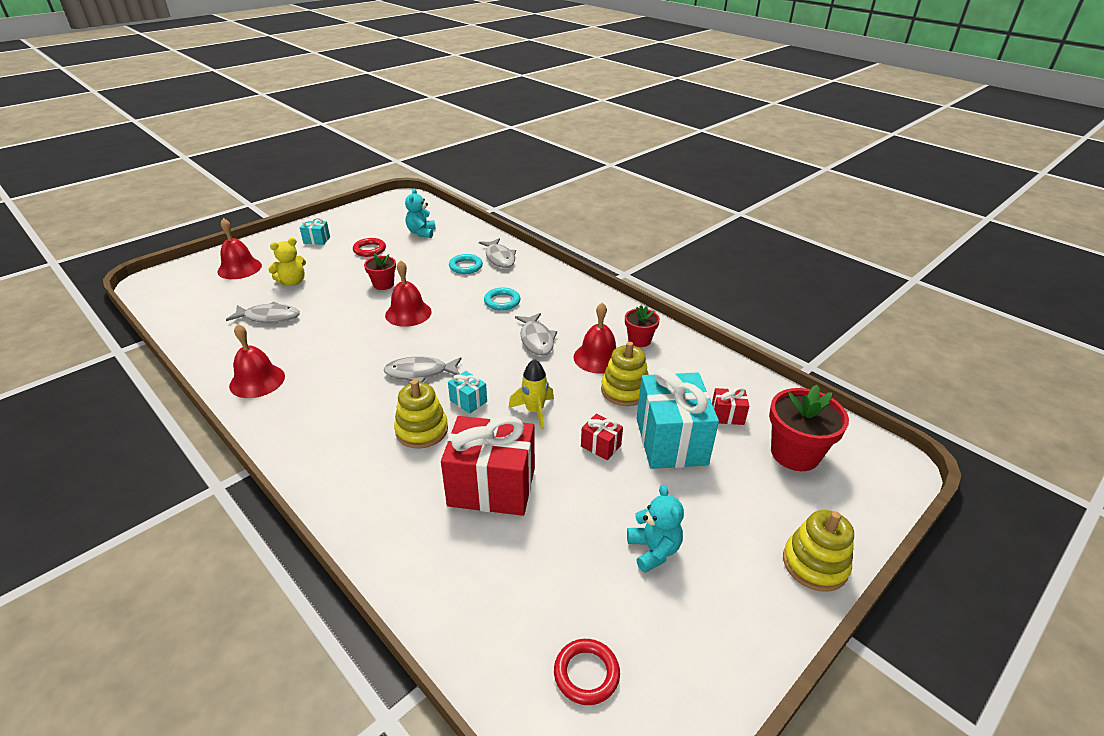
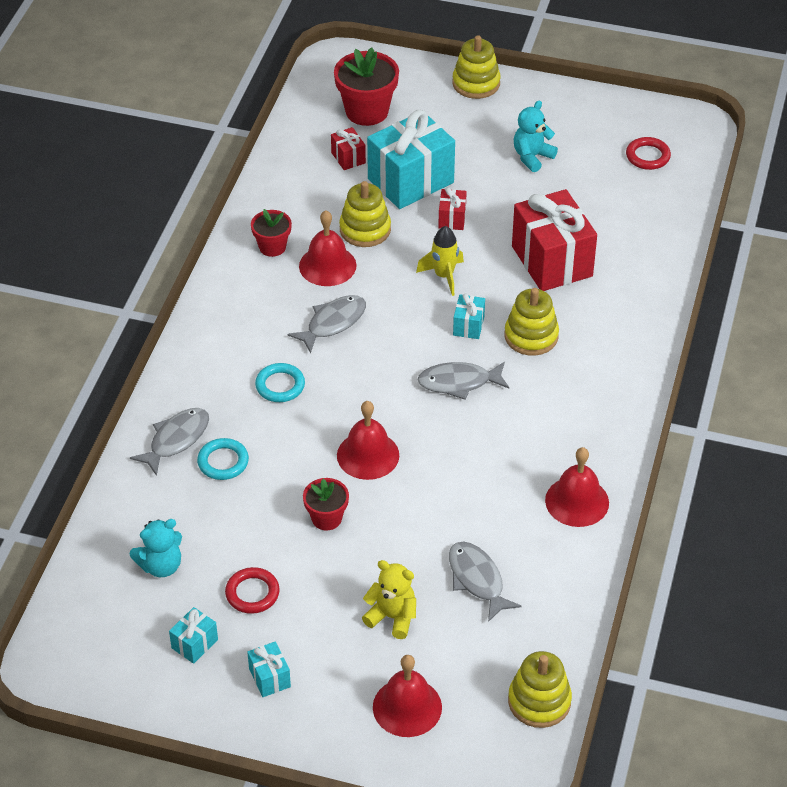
camera: 120 degrees left, 10 degrees up
grey fish [384,357,462,383] -> grey fish turned 120 degrees clockwise [418,362,509,400]
none -> turquoise gift [169,607,218,664]
none -> yellow stacking toy [508,651,572,728]

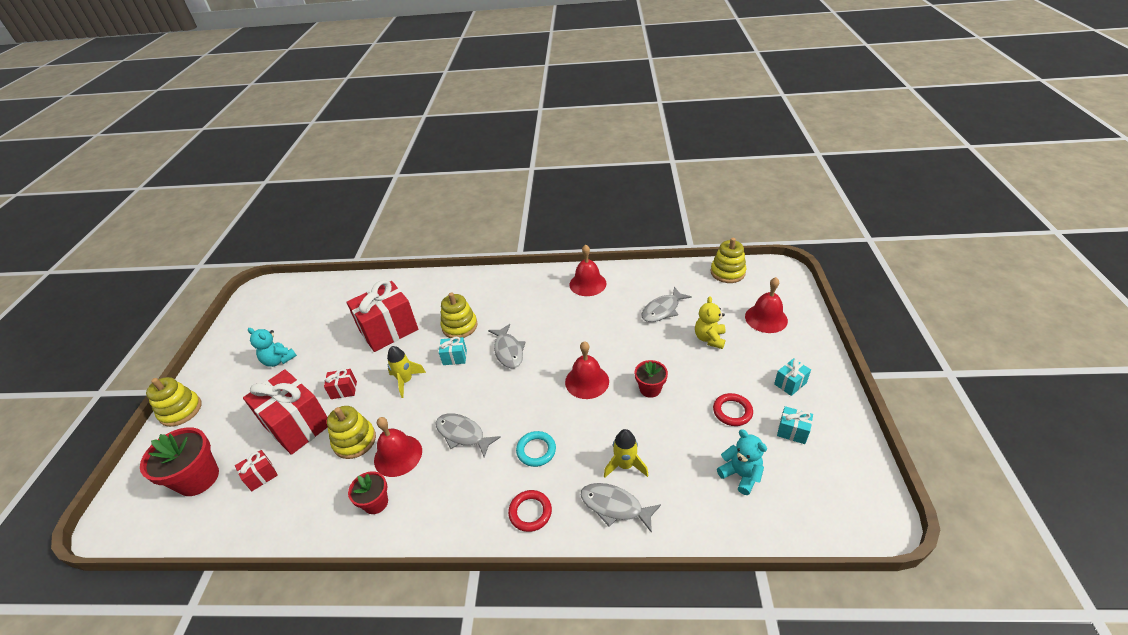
camera: 100 degrees left, 5 degrees down
turquoise ring [197,438,249,480] -> yellow rocket [604,429,648,478]
turquoise gift [367,110,455,209] -> red gift [243,369,328,455]
red ring [626,137,671,170] -> red ring moved to [508,490,552,532]

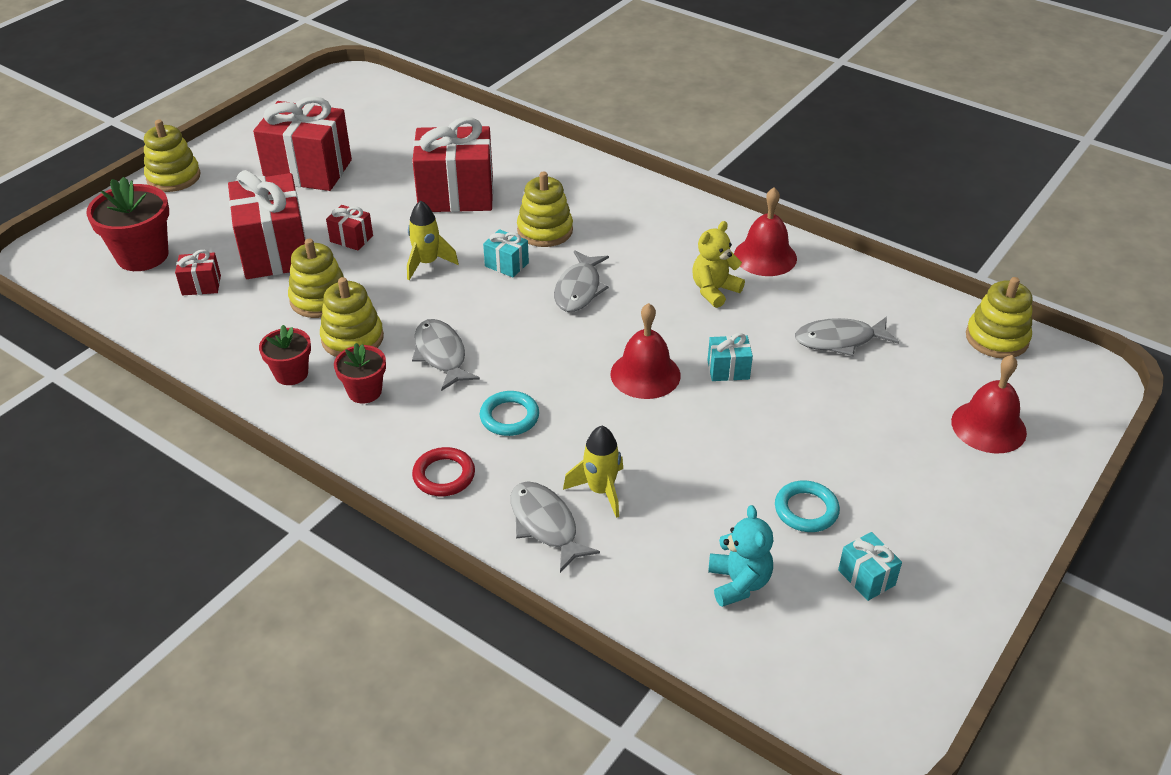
camera: 30 degrees right, 0 degrees up
turquoise teddy bear [248,328,297,367] -> red gift [253,96,352,191]
red bell [374,417,422,477] -> yellow stacking toy [320,277,384,357]
red flower pot [635,360,668,398] -> red flower pot moved to [334,343,386,404]
yellow teddy bear [695,296,725,349] -> yellow teddy bear moved to [692,221,745,308]
red ring [713,393,753,426] -> turquoise ring [775,481,840,532]
turquoise gift [774,358,811,396] -> turquoise gift moved to [707,333,753,381]

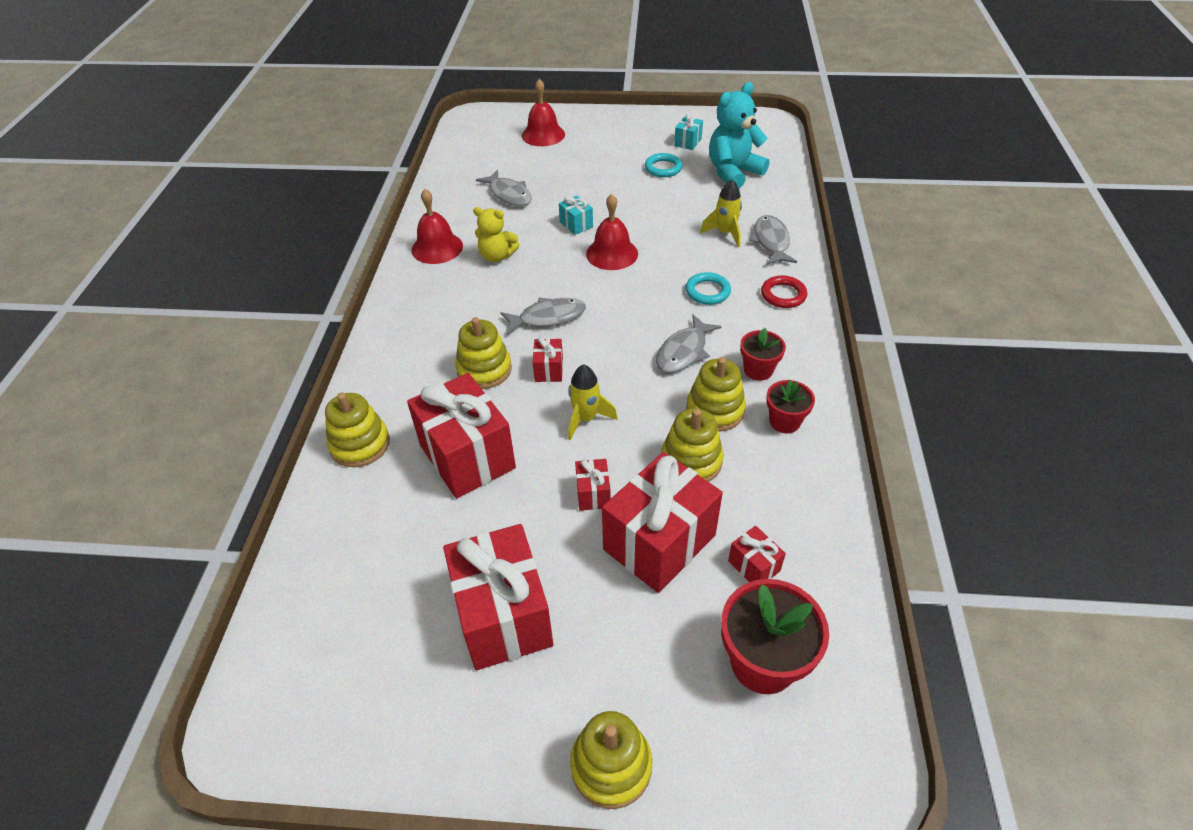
camera: 120 degrees left, 5 degrees up
turquoise gift [483,229,529,277] -> red gift [533,337,563,382]
grey fish [511,481,600,573] -> grey fish turned 150 degrees clockwise [749,215,797,265]
turquoise teddy bear [708,505,773,607] -> turquoise teddy bear [709,82,770,188], size x1.59
yellow stacking toy [966,277,1033,359] -> yellow stacking toy moved to [325,392,390,467]

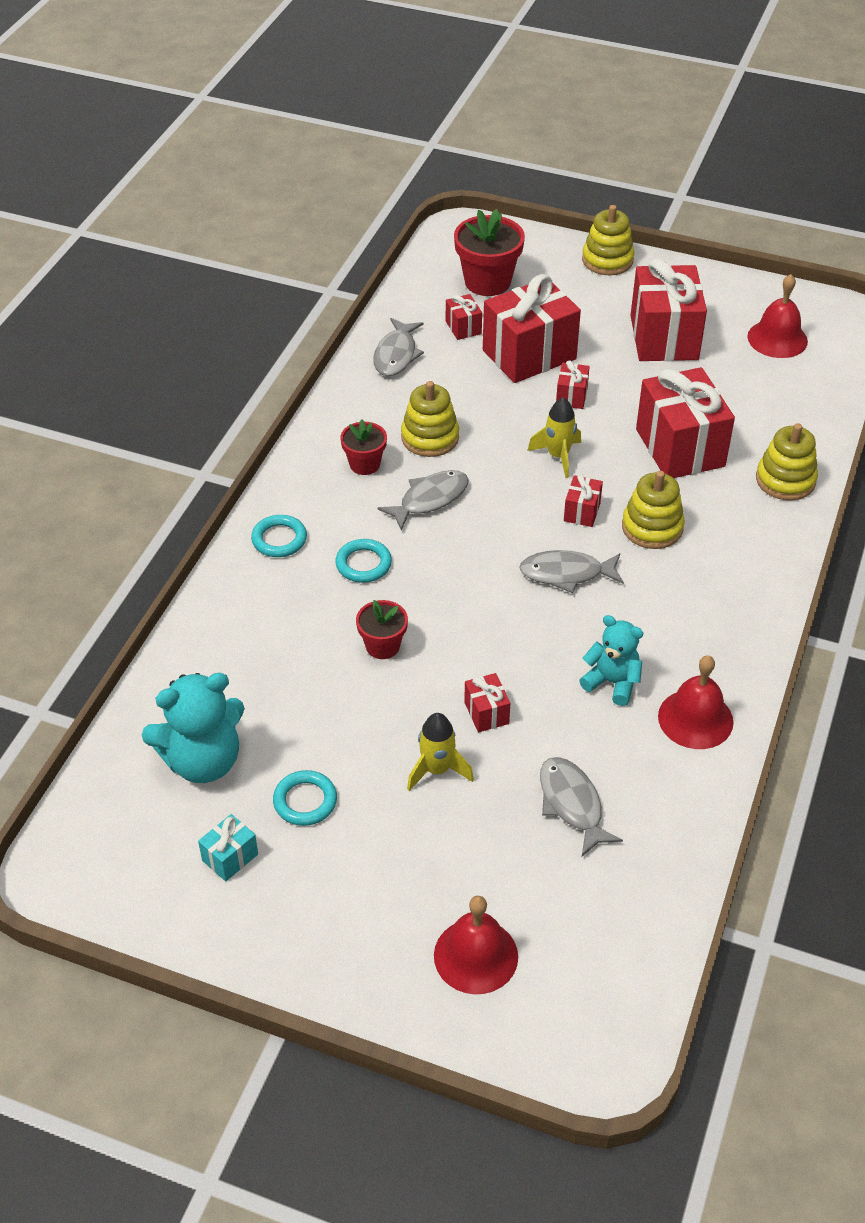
camera: 165 degrees left, 0 degrees up
yellow teddy bear [473,207,519,262] -> turquoise teddy bear [579,615,643,706]
turquoise gift [559,196,593,235] -> red gift [464,673,510,732]
red bell [586,194,638,270] -> red bell moved to [747,274,808,358]
yellow stacking toy [661,408,724,482] -> none
yellow rocket [700,180,742,247] -> yellow rocket moved to [407,713,474,791]
grey fish [749,215,797,265] -> grey fish moved to [373,318,424,376]
red ring [761,275,807,308] -> turquoise ring [251,515,307,557]
red flower pot [766,380,815,433] -> red flower pot moved to [356,600,408,659]

